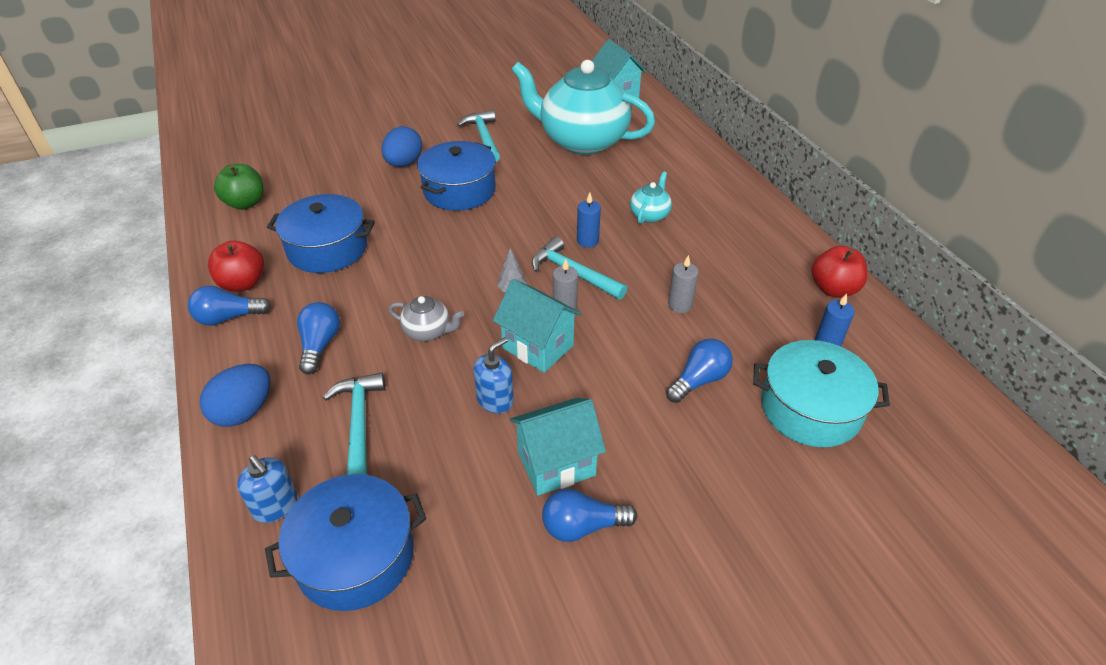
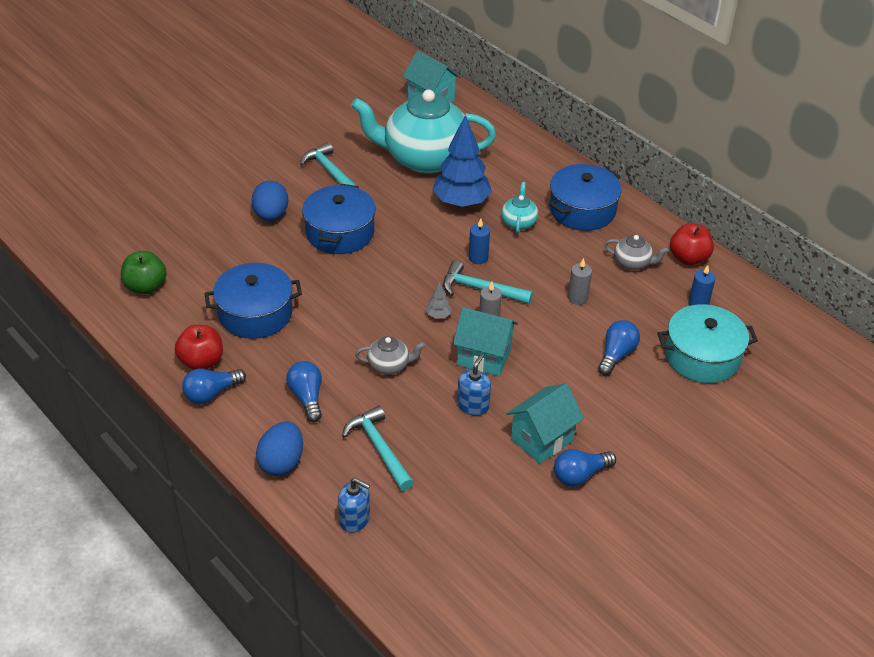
camera: 20 degrees left, 0 degrees up
blue pot [265,474,426,611] -> blue pot moved to [549,164,622,231]
none -> blue tree [433,115,492,207]
none -> grey teapot [604,235,669,270]

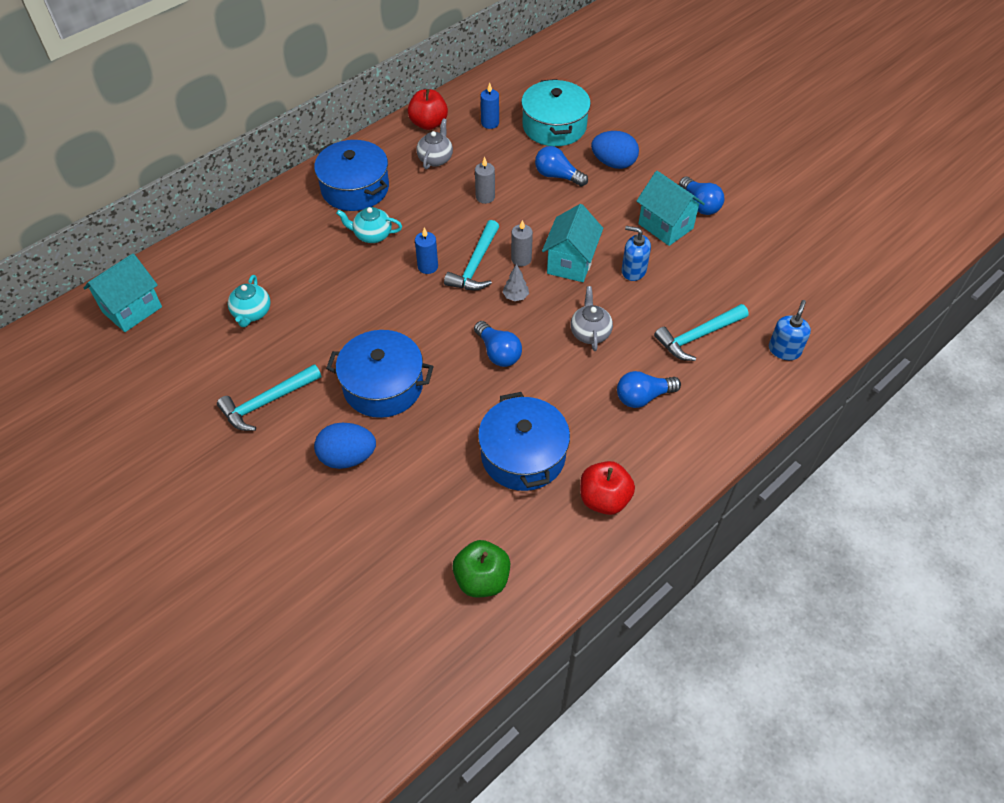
camera: 90 degrees left, 10 degrees up
blue light bulb [182,368,246,404] -> blue light bulb moved to [474,321,522,367]
blue egg [256,421,303,476] -> blue egg moved to [591,131,639,169]
turquoise teapot [351,90,496,174] -> turquoise teapot [228,275,270,327], size x0.41
blue tree [433,115,492,207] -> none

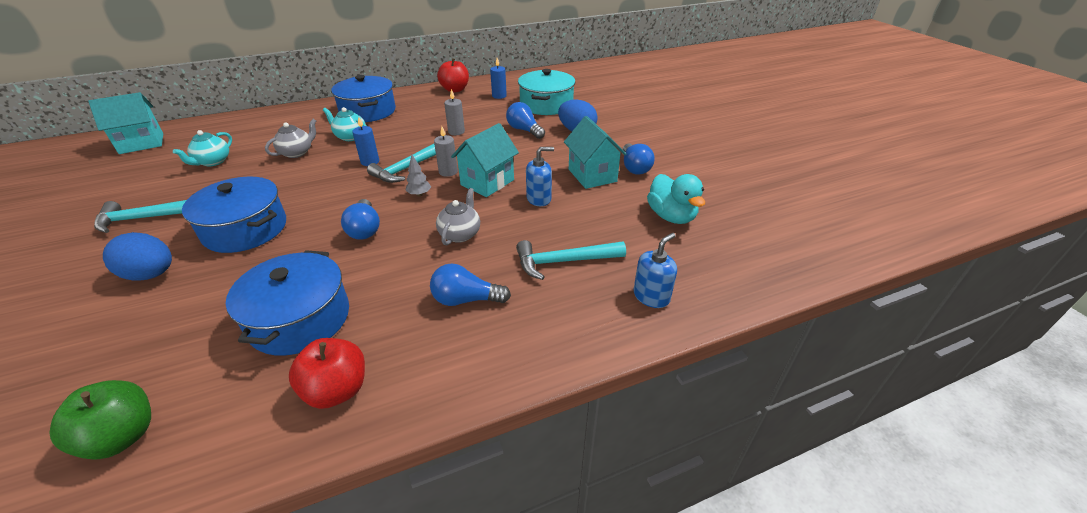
camera: 20 degrees right, 15 degrees down
grey teapot [416,118,453,169] -> grey teapot moved to [265,119,316,158]
blue soap dispenser [622,226,651,281] -> blue soap dispenser turned 120 degrees clockwise [526,147,554,206]
none -> turquoise duck [647,174,705,224]

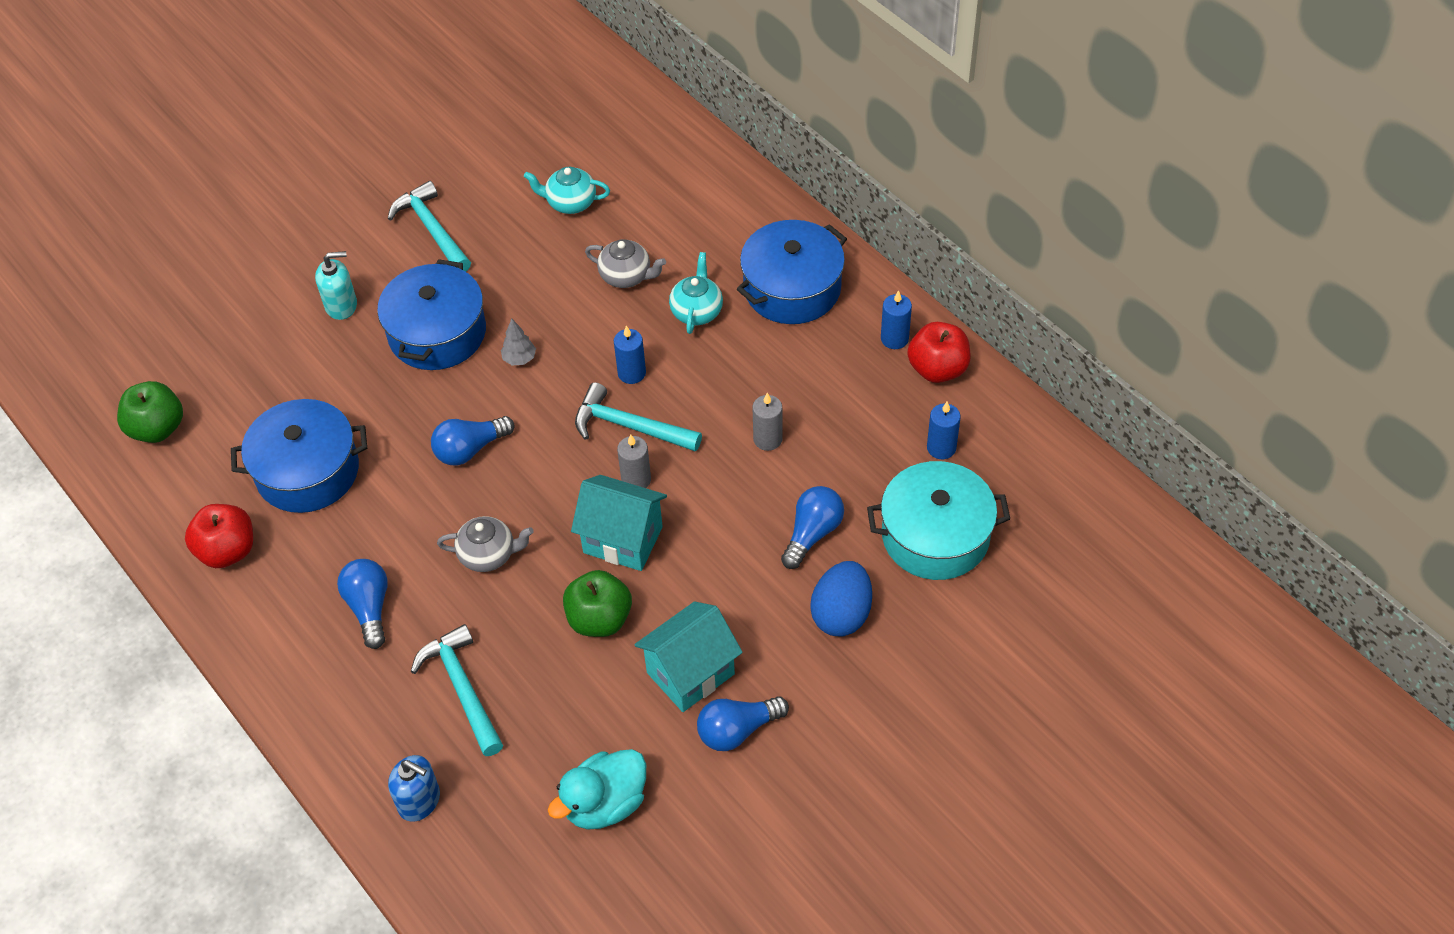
camera: 75 degrees right, 15 degrees up
turquoise house [88,92,163,154] -> none
blue egg [103,232,172,281] -> turquoise soap dispenser [315,251,357,320]
grey tree [405,155,431,196] -> grey tree moved to [501,318,536,365]
blue soap dispenser [526,147,554,206] -> green apple [563,570,632,637]
none -> blue candle [881,290,912,349]

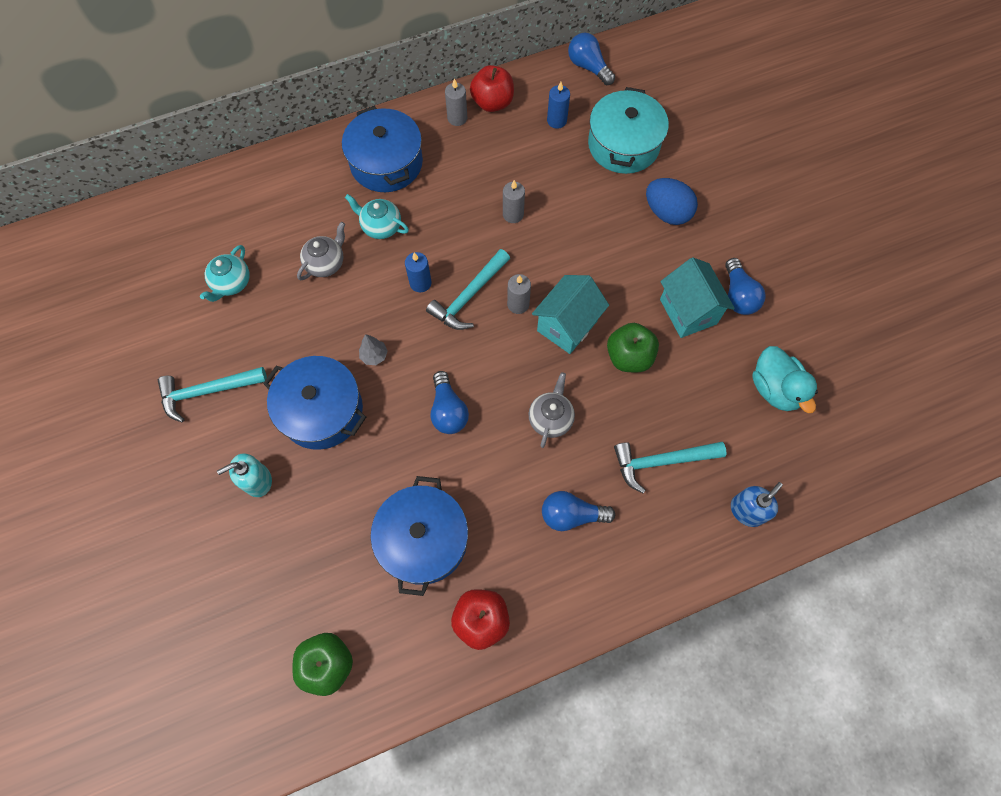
camera: 75 degrees left, 15 degrees up
turquoise soap dispenser [315,251,357,320] -> turquoise soap dispenser turned 120 degrees counterclockwise [217,453,272,497]
blue light bulb [781,486,844,569] -> blue light bulb moved to [568,33,615,85]
blue candle [881,290,912,349] -> grey candle [445,79,467,126]

